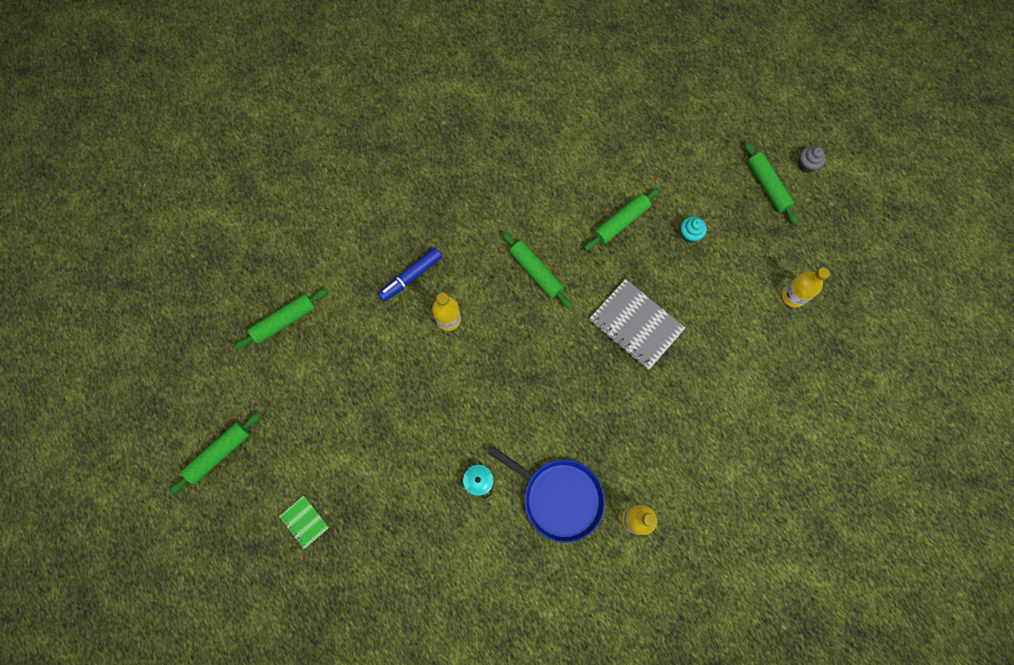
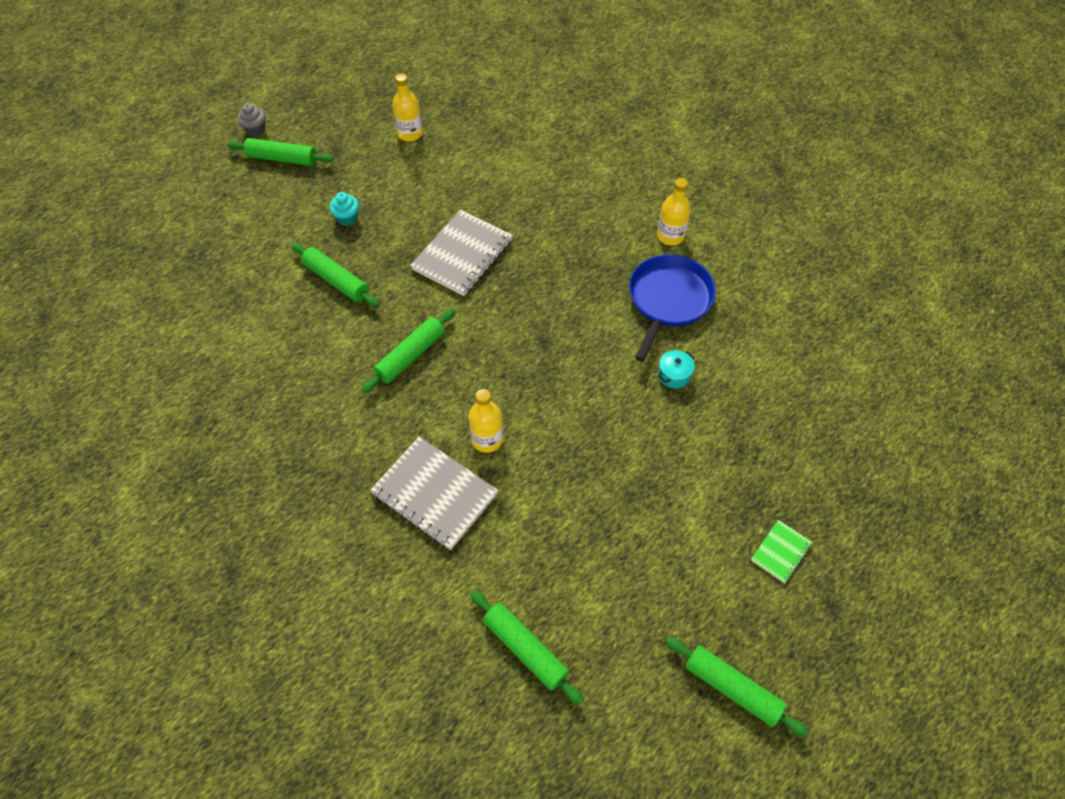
camera: 100 degrees left, 15 degrees down
blue marker [378,247,442,302] -> grey notebook [370,436,498,550]
green rolling pin [744,141,798,225] -> green rolling pin turned 45 degrees clockwise [227,138,334,166]

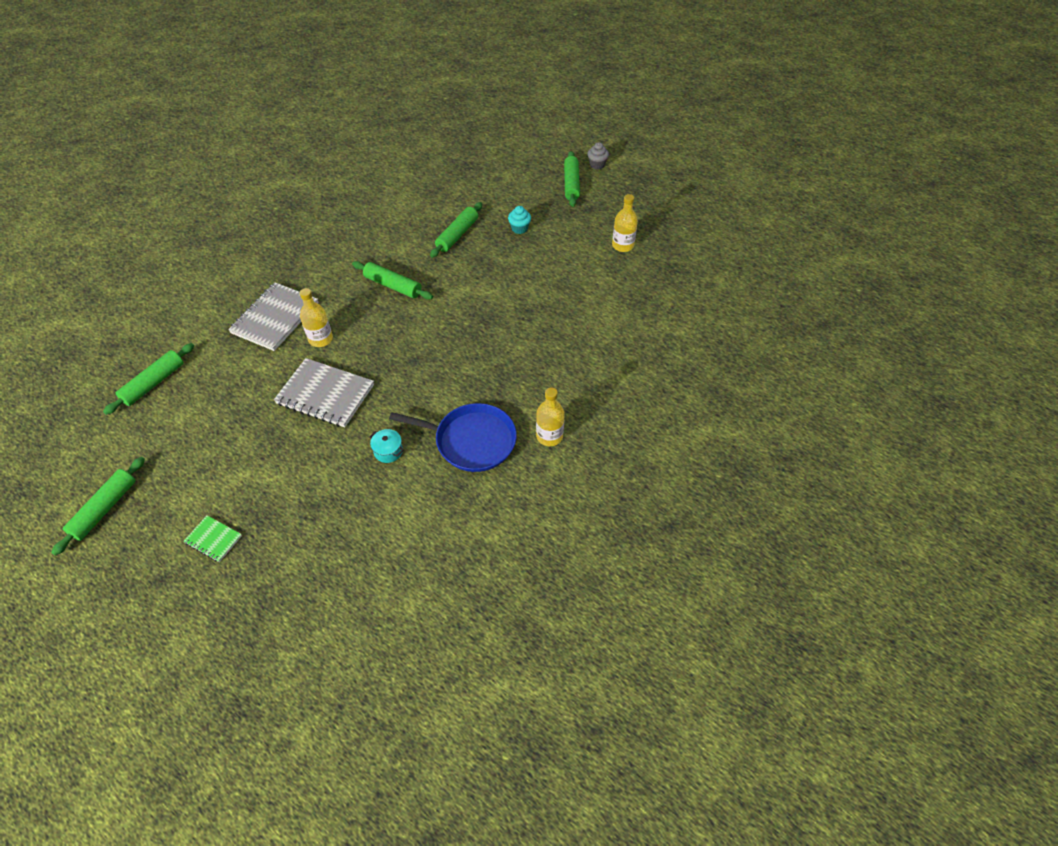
camera: 80 degrees right, 5 degrees down
grey notebook [410,210,513,296] -> grey notebook moved to [274,358,374,428]

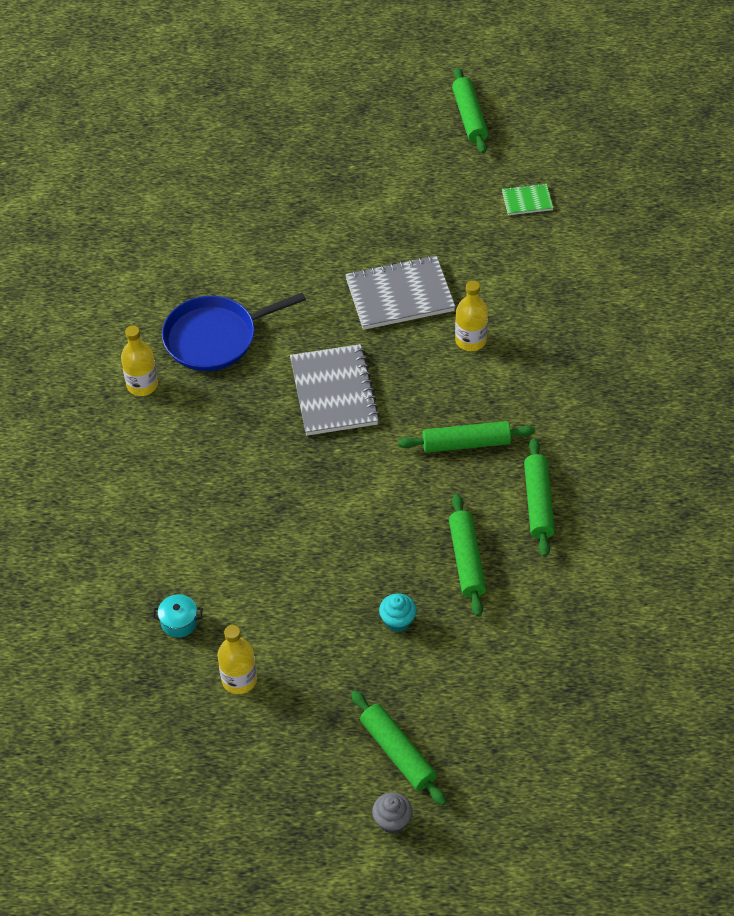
camera: 145 degrees right, 0 degrees up
green rolling pin [103,343,194,415] -> green rolling pin moved to [524,438,555,557]
green notebook [184,515,242,562] -> green notebook moved to [502,183,553,215]
grey notebook [228,283,319,351] -> grey notebook moved to [290,344,380,436]
turquoise pot [369,429,404,463] -> turquoise pot moved to [153,594,203,638]

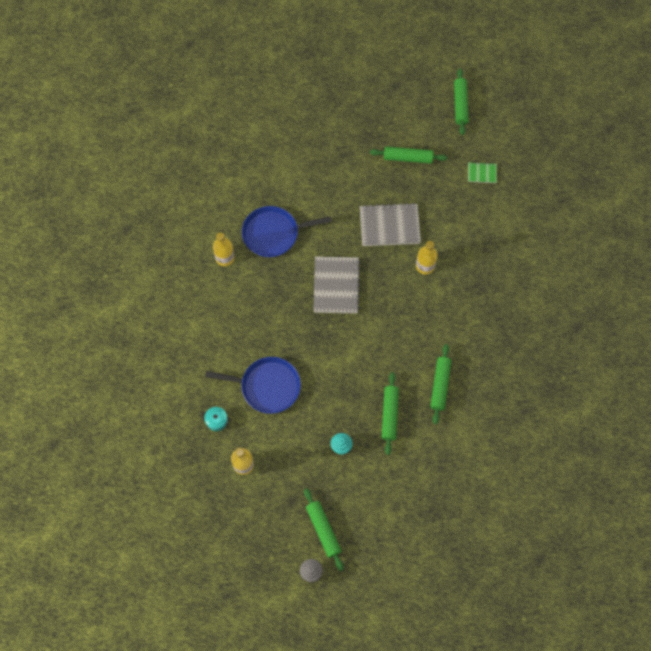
camera: 10 degrees right, 15 degrees up
green rolling pin [398,421,535,453] -> green rolling pin moved to [370,147,447,164]
none -> blue pan [205,357,301,414]

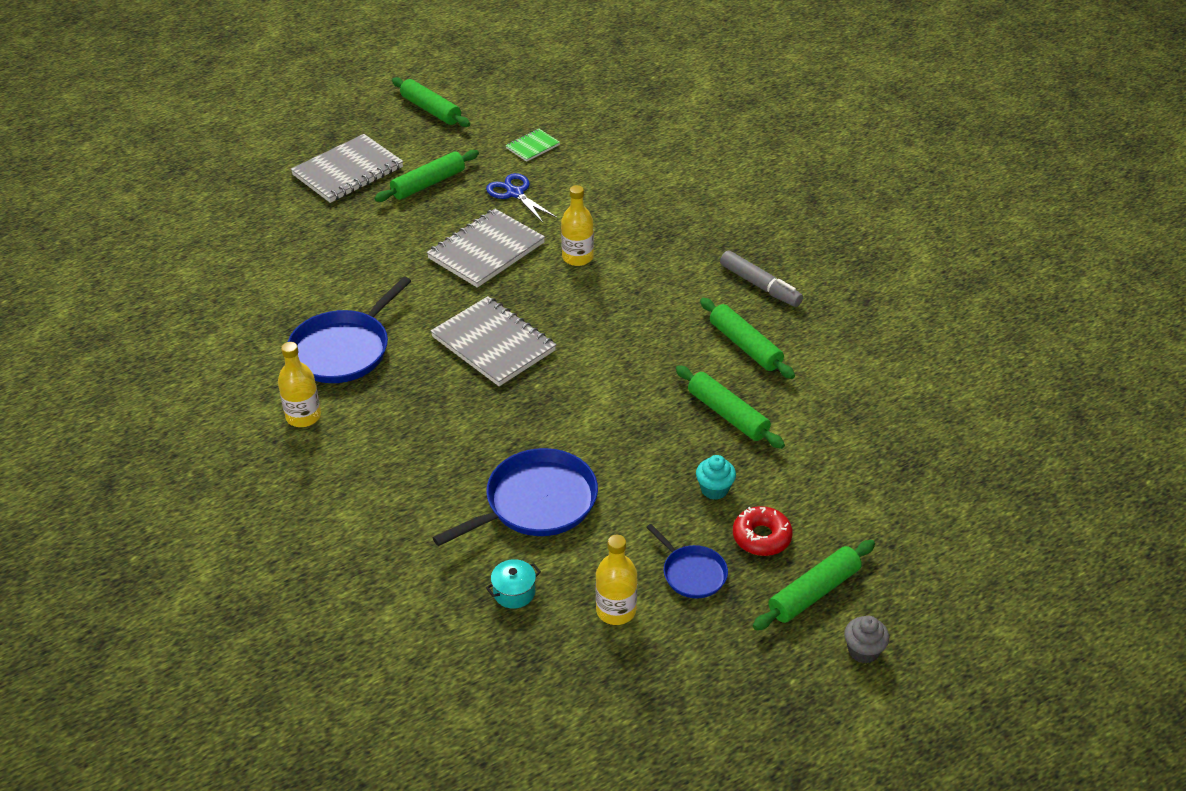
camera: 45 degrees left, 25 degrees down
green rolling pin [304,488,343,571] -> green rolling pin turned 60 degrees counterclockwise [753,540,875,630]
none -> grey notebook [291,134,403,203]
none -> blue scissors [486,173,558,224]
none -> blue pan [646,524,728,599]
none -> grey marker [720,251,803,307]
none -> red donut [733,506,793,556]

